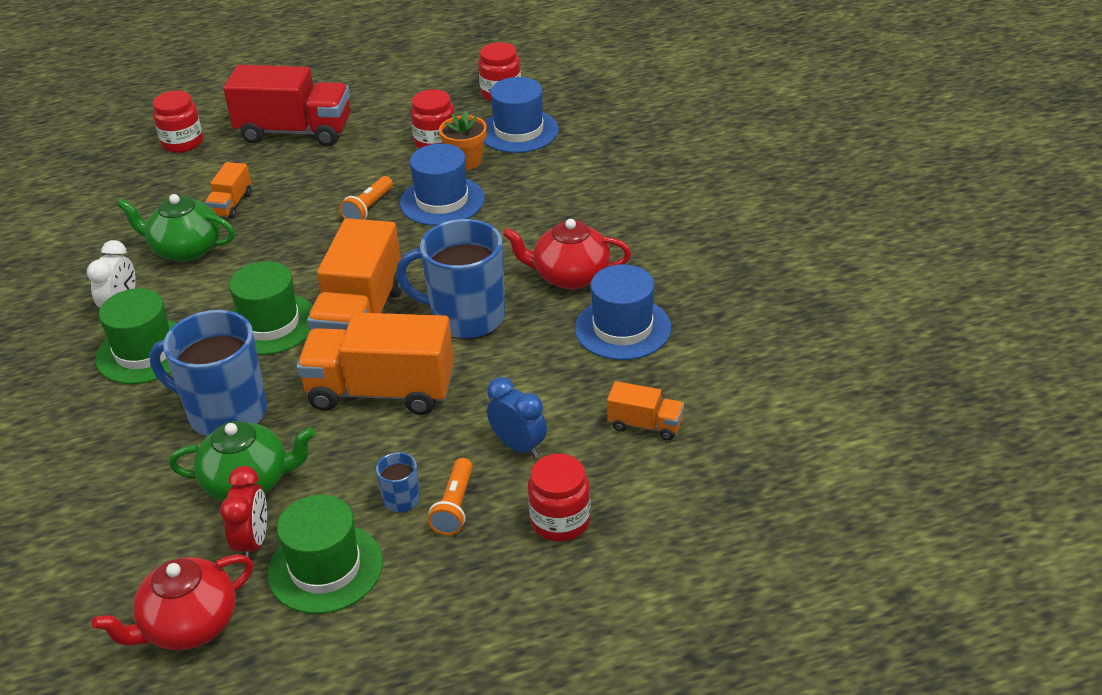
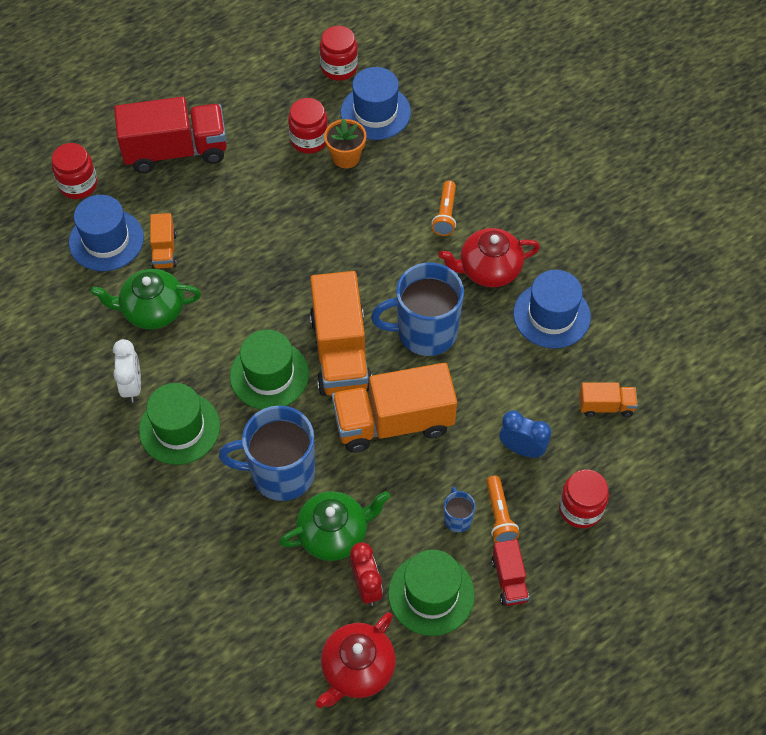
camera: 20 degrees left, 20 degrees up
orange flashlight [340,176,393,220] -> orange flashlight moved to [432,181,456,236]
blue hat [400,143,485,226] -> blue hat moved to [69,195,144,271]
none -> red truck [492,539,529,606]

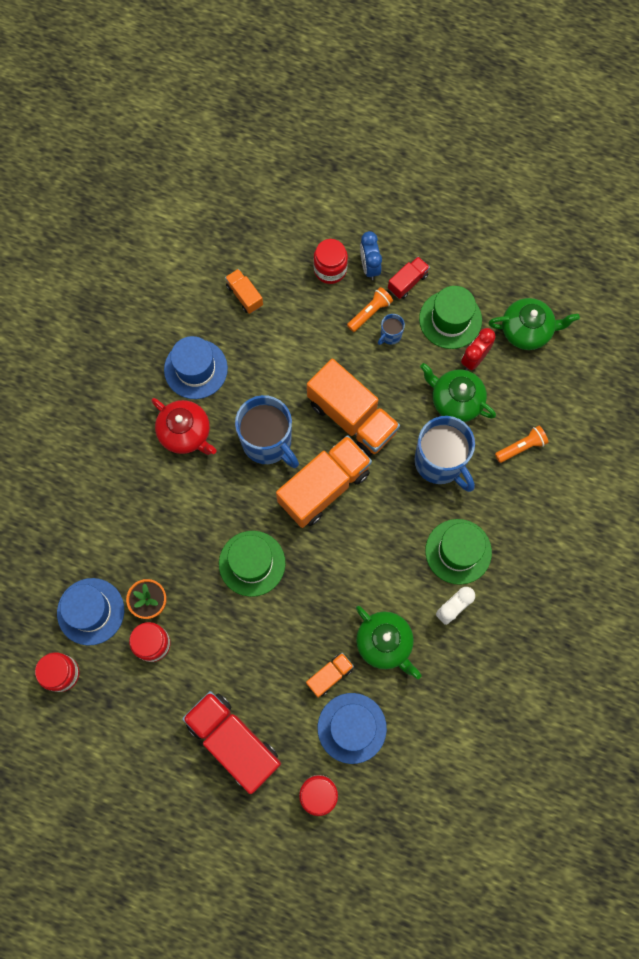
camera: 125 degrees left, 15 degrees up
green hat [230,330,309,409] -> green hat moved to [219,531,285,597]
red teapot [316,612,396,708] -> green teapot [488,298,580,350]
orange flashlight [432,181,456,236] -> orange flashlight moved to [495,426,548,463]
blue clock [499,411,551,458] -> blue clock moved to [360,231,382,280]

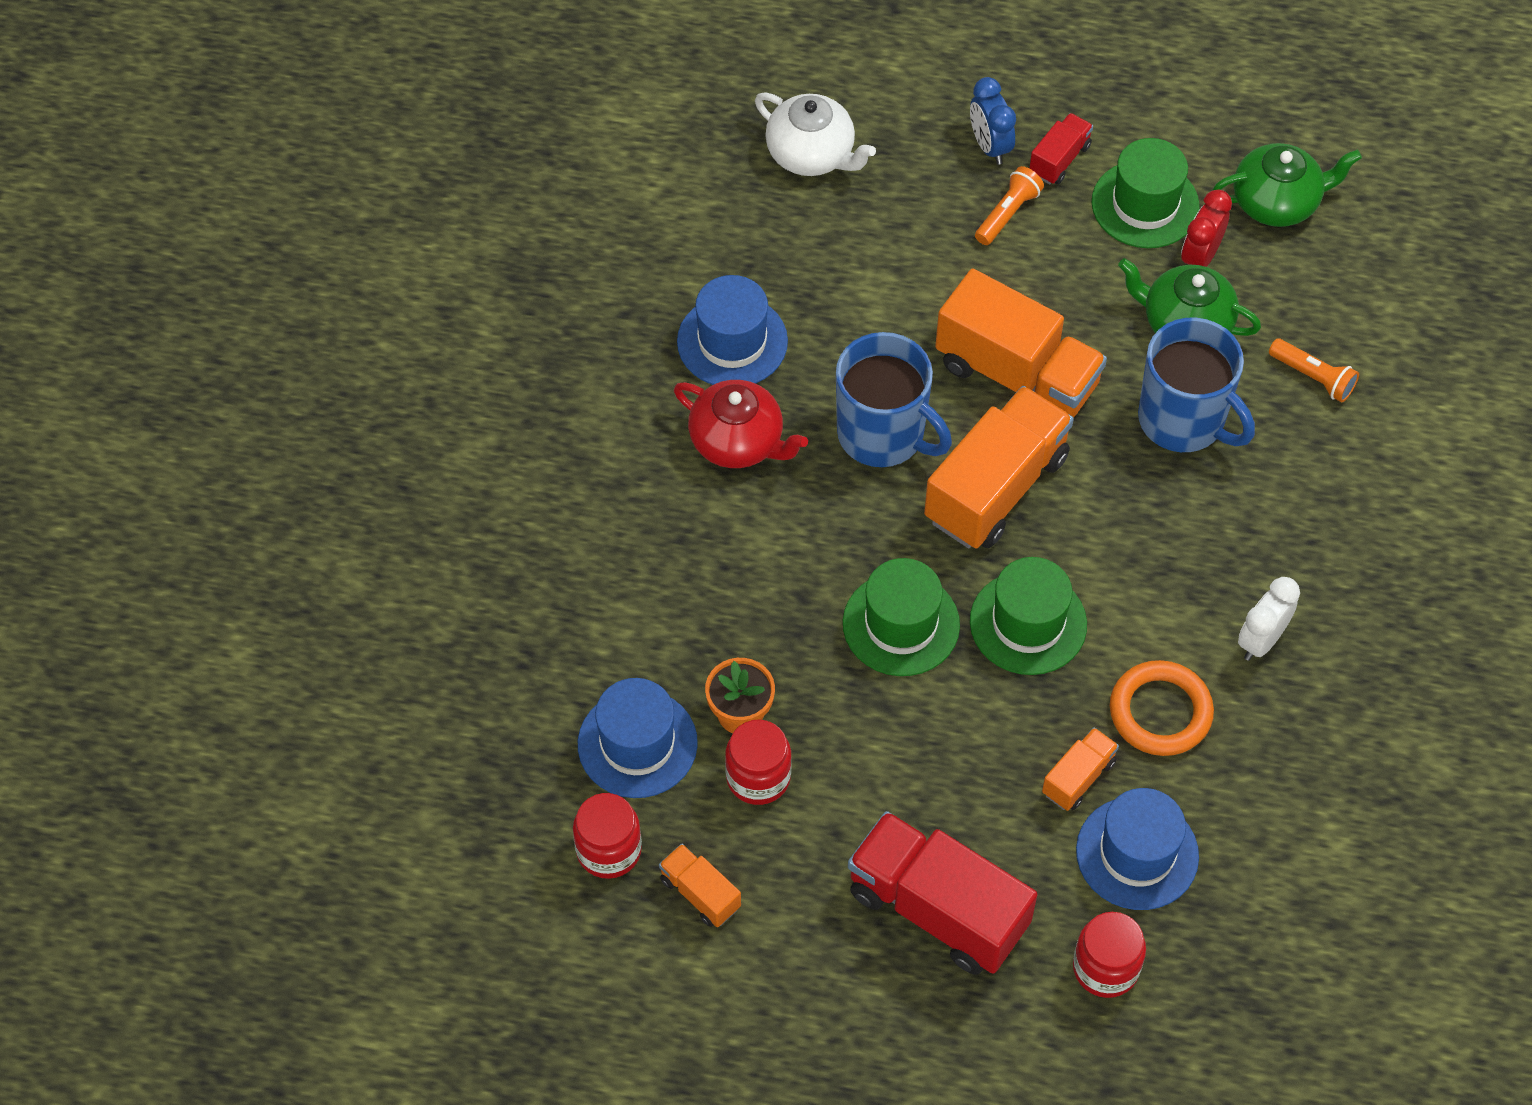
camera: 10 degrees left, 15 degrees down
orange truck [225,269,263,314] -> orange truck moved to [659,844,741,927]
red jar [313,239,348,284] -> none
green teapot [356,606,421,679] -> orange ring [1110,660,1214,756]
blue mug [378,314,405,345] -> none
green hat [425,519,492,585] -> green hat moved to [970,557,1087,675]
orange flashlight [495,426,548,463] -> orange flashlight turned 75 degrees clockwise [1269,338,1359,402]
none -> white teapot [755,92,876,176]

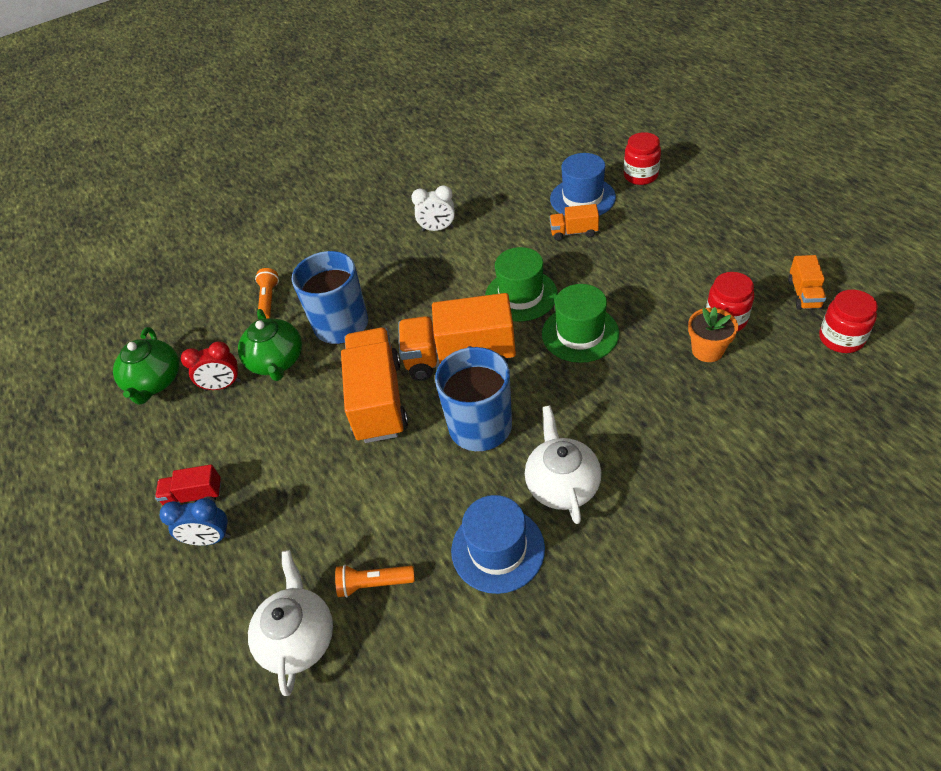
camera: 125 degrees left, 10 degrees down
blue hat [578,678,698,798] -> none
red teapot [674,380,808,468] -> white teapot [525,406,601,524]
red truck [848,811,1038,975] -> none
blue clock [970,77,1016,165] -> blue clock turned 60 degrees clockwise [160,498,231,546]
orange flashlight [975,166,1044,245] -> orange flashlight moved to [335,565,415,598]
green hat [1092,138,1200,248] -> none
orange ring [1110,660,1214,756] -> none
green teapot [1212,143,1362,227] -> green teapot turned 135 degrees counterclockwise [113,327,179,405]

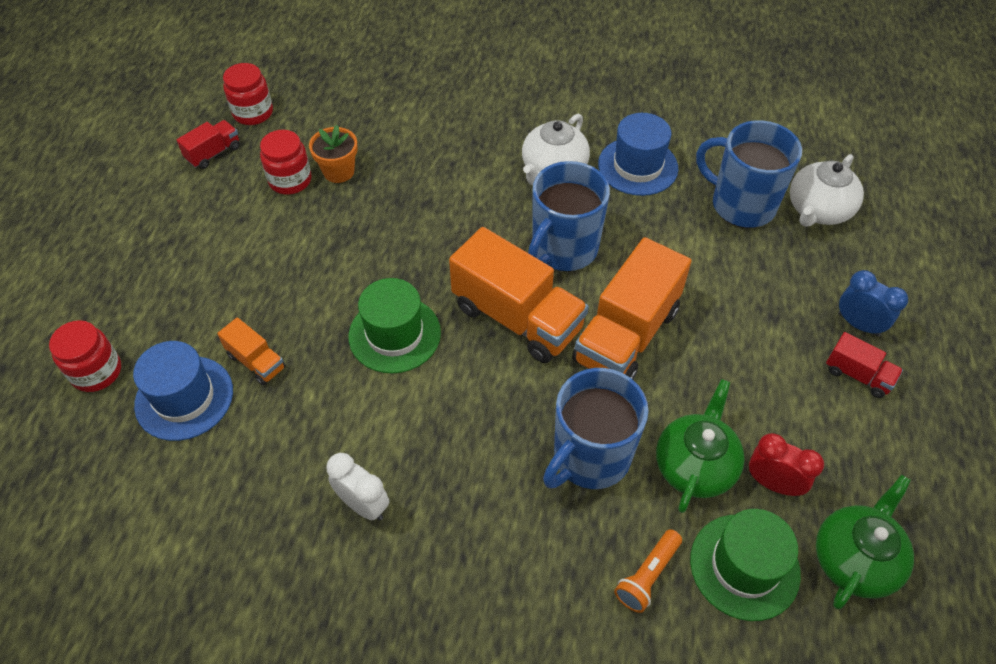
camera: 145 degrees left, 5 degrees up
orange flashlight [335,565,415,598] -> blue mug [696,120,802,228]
green hat [542,284,619,363] -> green hat moved to [690,509,801,621]
orange truck [788,255,826,310] -> red truck [177,120,240,169]

